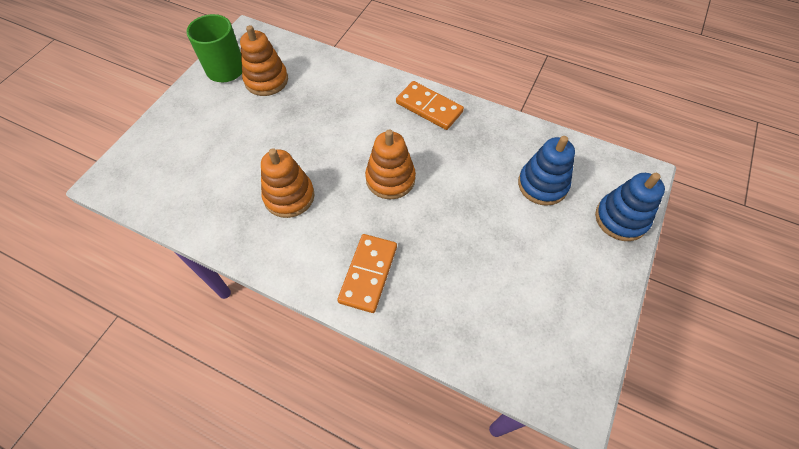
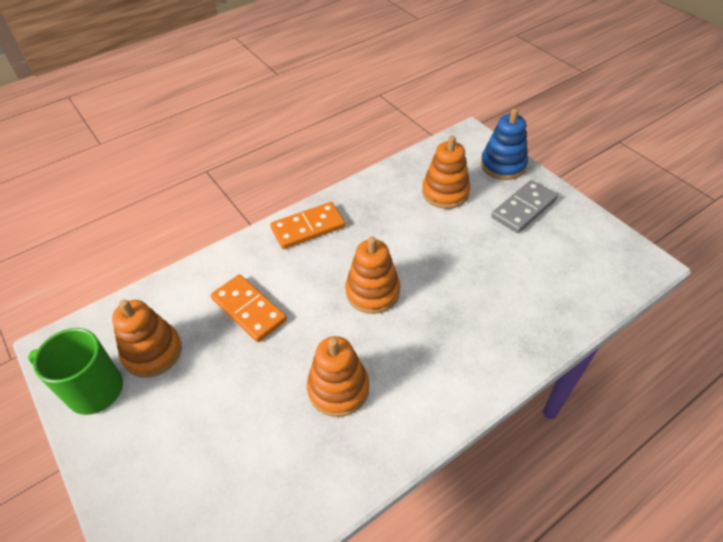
camera: 60 degrees left, 10 degrees down
orange domino [337,234,397,313] -> orange domino moved to [211,274,287,342]
blue stacking toy [518,136,575,206] -> orange stacking toy [422,136,470,209]
none -> grey domino [491,180,558,233]

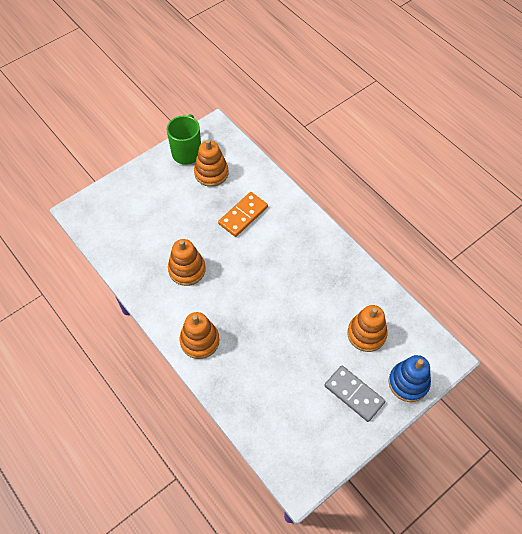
camera: 85 degrees right, 10 degrees up
orange domino [270,202,345,249] -> none
orange stacking toy [345,236,400,314] -> orange stacking toy moved to [180,312,220,359]

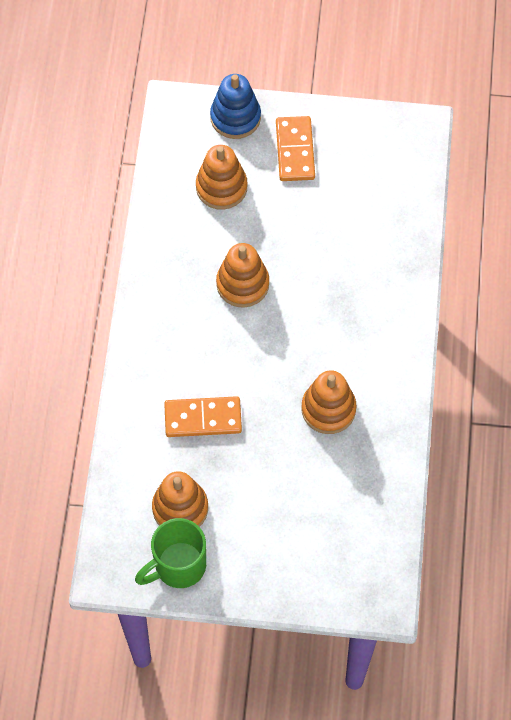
camera: 135 degrees left, 5 degrees up
orange stacking toy [180,312,220,359] -> orange stacking toy moved to [216,243,269,308]
grey domino [324,365,385,422] -> orange domino [276,116,315,181]

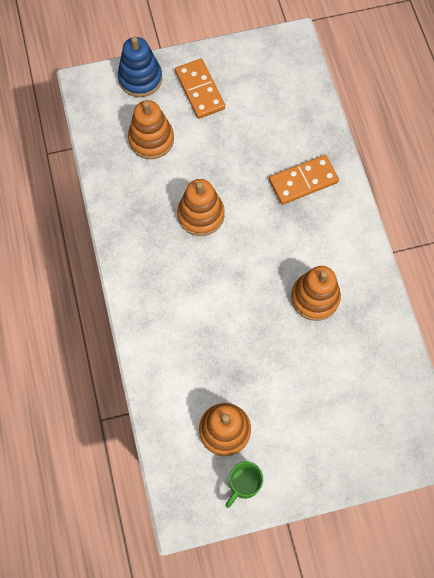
camera: 20 degrees left, 5 degrees up
green mug [135,518,206,588] -> green mug [226,461,263,508], size x0.66
orange domino [164,396,242,437] -> orange domino moved to [269,155,339,205]

